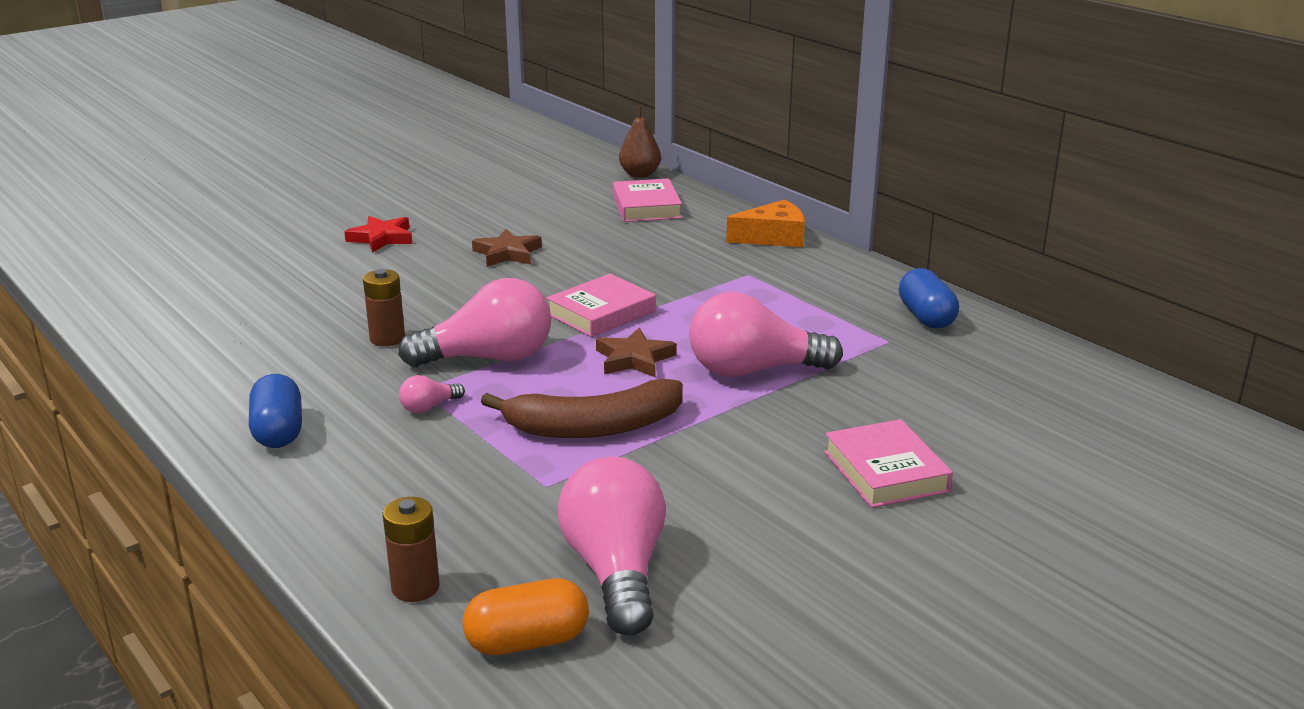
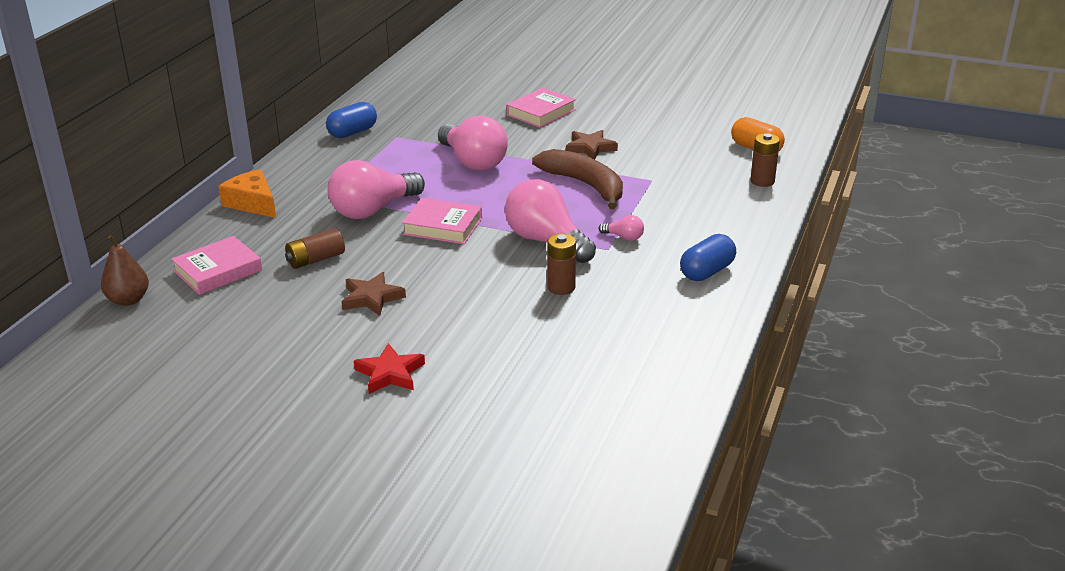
camera: 120 degrees left, 5 degrees up
pink light bulb [558,457,666,636] -> pink light bulb moved to [327,160,425,219]
brown star [596,328,677,377] -> brown star moved to [566,130,618,159]
none -> brown battery [285,228,345,269]

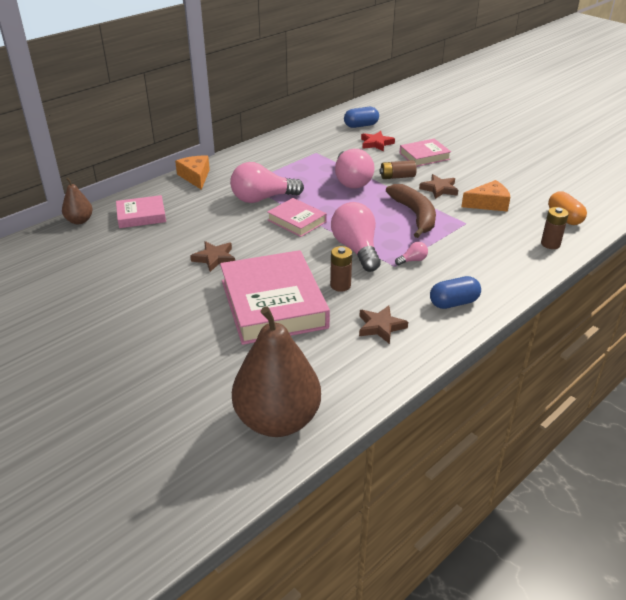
camera: 25 degrees right, 5 degrees up
brown battery [285,228,345,269] -> brown battery moved to [379,160,417,179]
blue capsule [326,102,377,138] -> blue capsule moved to [344,107,379,128]
red star [354,343,425,394] -> red star moved to [361,131,395,152]
pink light bulb [599,215,644,241] -> pink light bulb turned 75 degrees counterclockwise [395,242,428,265]
none -> pink book [220,250,330,345]
none -> brown pear [232,307,321,437]
none -> brown star [359,305,408,344]
none -> orange cheese [461,180,510,212]

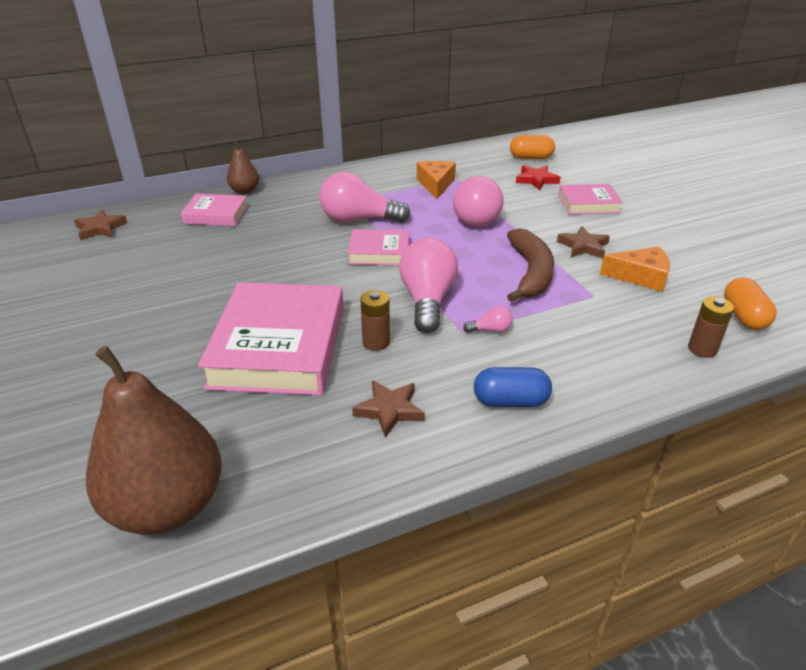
camera: 20 degrees right, 0 degrees up
brown pear [62,177,93,224] -> brown pear moved to [227,140,259,194]
orange cheese [175,156,210,190] -> orange cheese moved to [417,161,456,199]
brown star [190,241,235,272] -> brown star moved to [74,210,127,240]
pink book [267,198,327,237] -> pink book turned 60 degrees counterclockwise [348,229,409,265]
blue capsule [344,107,379,128] -> orange capsule [510,135,555,159]
brown battery [379,160,417,179] -> none

